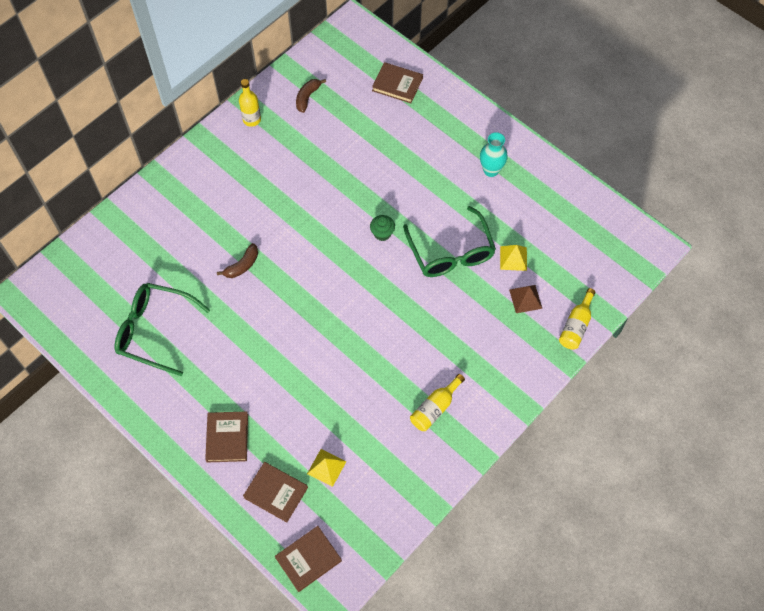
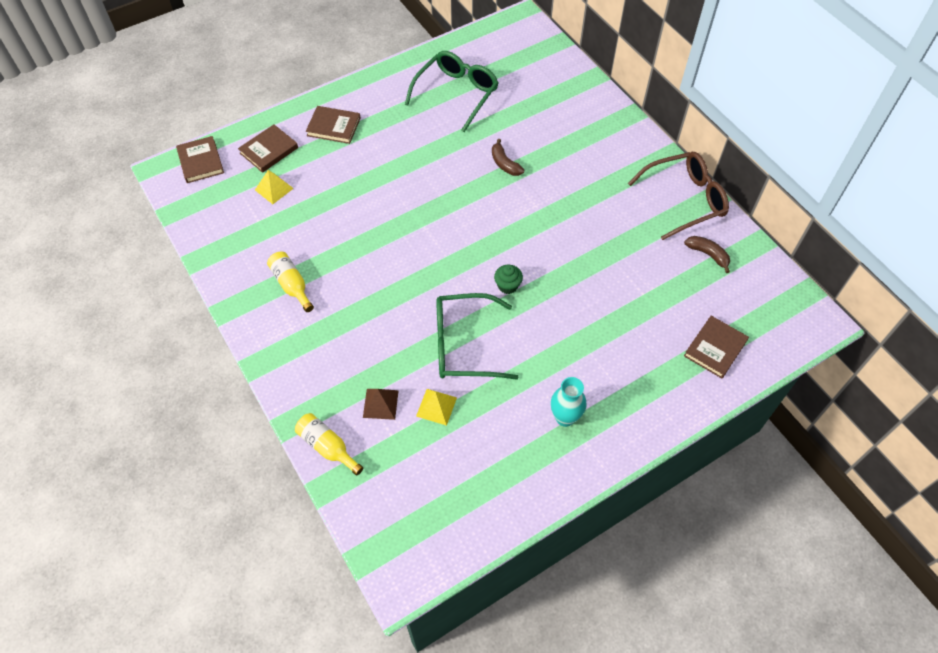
camera: 105 degrees right, 5 degrees down
yellow bottle [239,79,261,127] -> brown glasses [628,152,729,240]

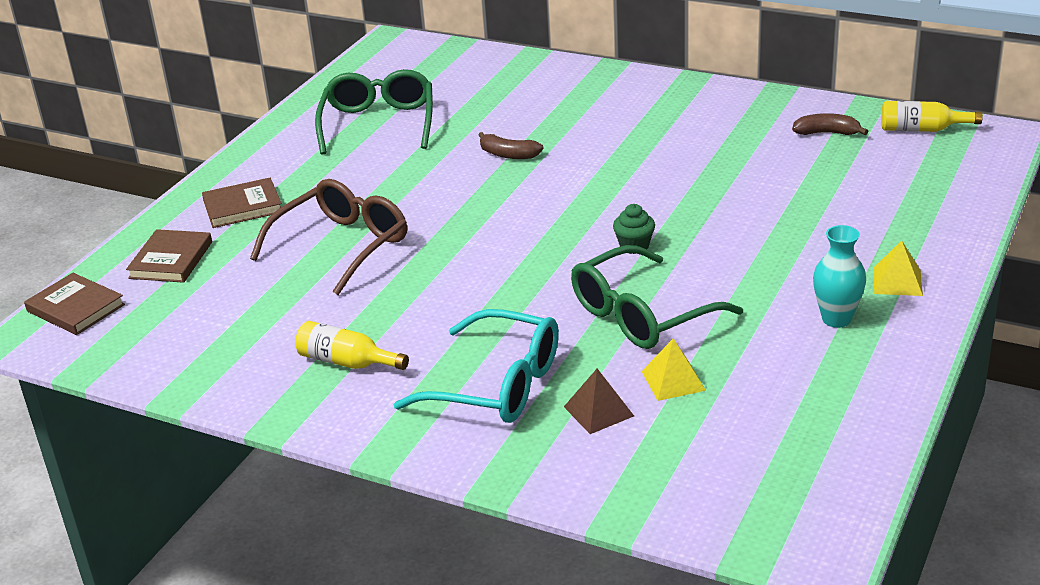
camera: 30 degrees left, 25 degrees down
yellow pyramid [255,170,294,204] -> yellow pyramid moved to [873,240,923,296]
yellow bottle [295,413,363,476] -> yellow bottle moved to [881,101,983,132]
brown glasses [628,152,729,240] -> brown glasses moved to [250,179,407,295]
brown book [684,316,749,379] -> none
none -> turquoise glasses [393,309,559,423]

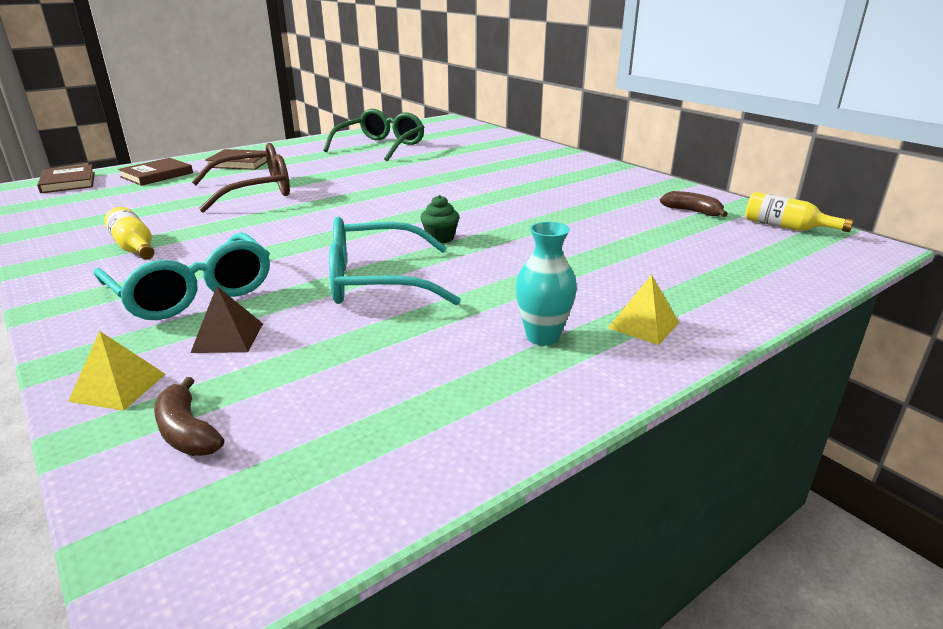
camera: 25 degrees right, 5 degrees down
brown banana [478,132,544,159] -> brown banana moved to [154,377,224,456]
green glasses [571,245,743,349] -> turquoise glasses [329,217,461,305]
yellow pyramid [641,338,706,401] -> yellow pyramid moved to [68,331,166,411]

